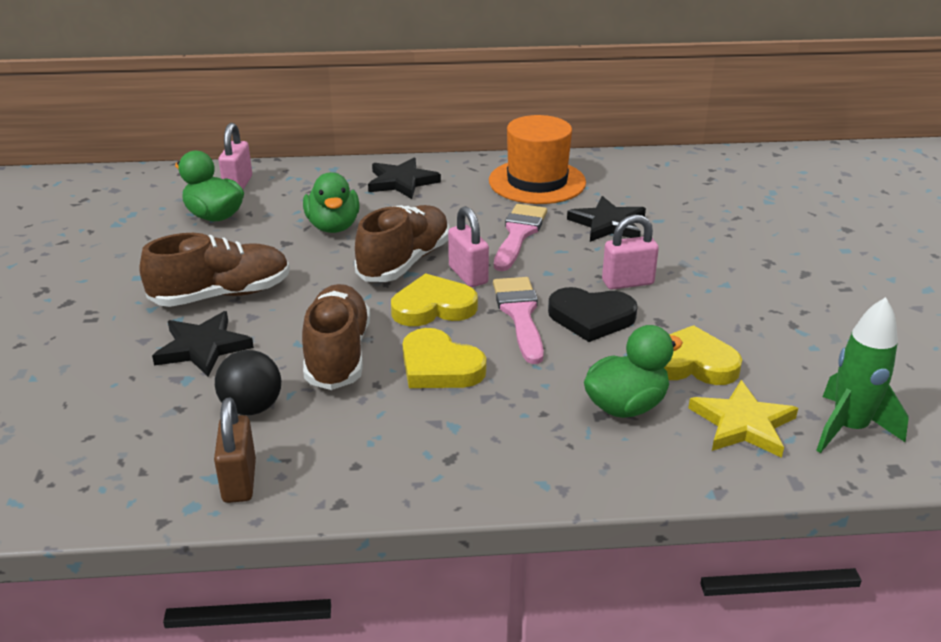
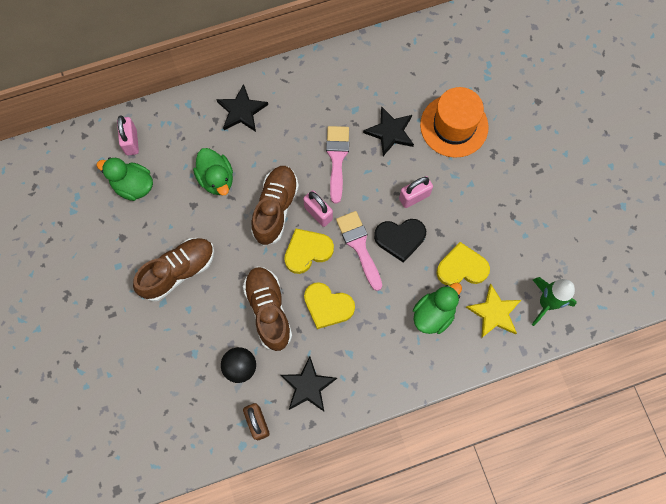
camera: 15 degrees left, 40 degrees up
black star [152,311,254,377] -> black star moved to [280,356,337,411]
orange hat [489,115,586,204] -> orange hat moved to [420,87,489,158]

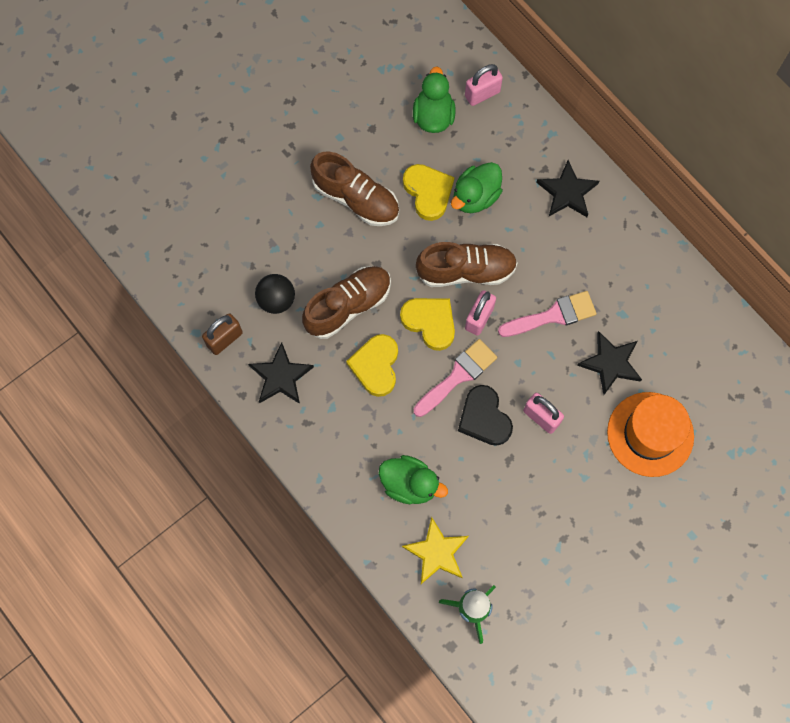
camera: 70 degrees right, 0 degrees up
yellow heart [436,242,490,286] -> yellow heart moved to [403,164,455,221]

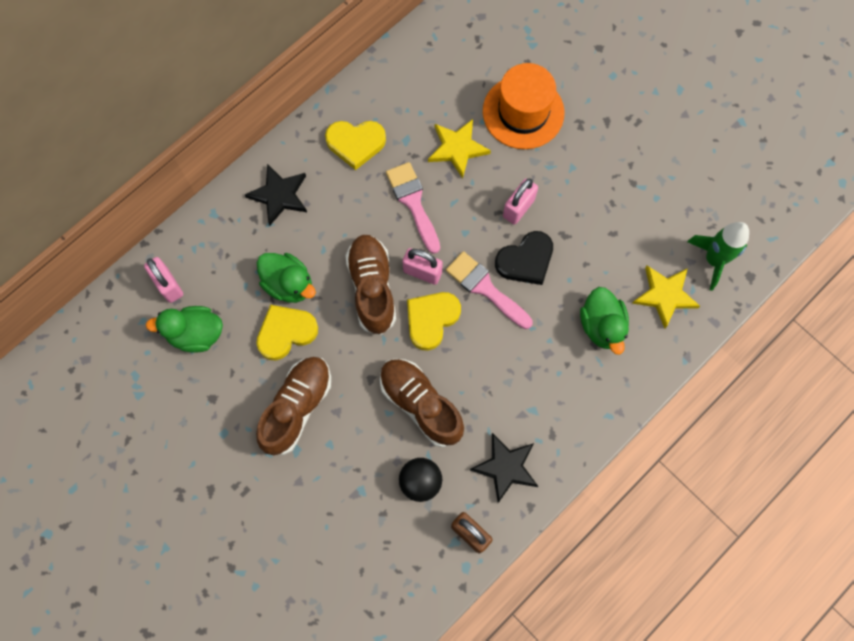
camera: 95 degrees left, 0 degrees up
yellow heart [346,334,398,397] -> yellow heart moved to [325,121,386,170]
green duck [379,455,448,504] -> green duck turned 150 degrees clockwise [580,287,629,355]
black star [577,331,642,395] -> yellow star [428,119,491,179]

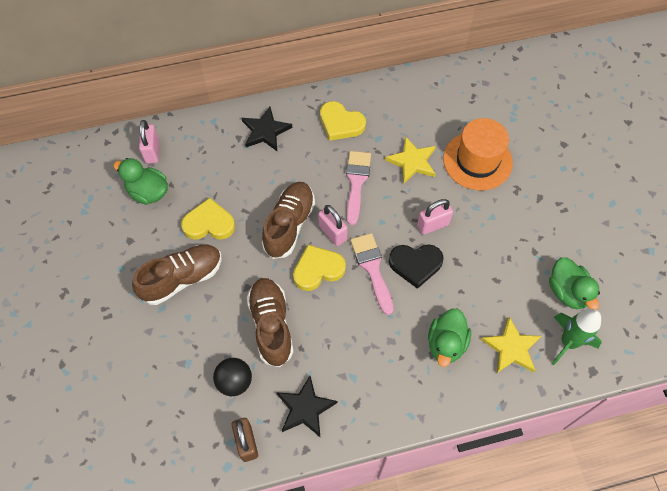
camera: 30 degrees right, 10 degrees down
green duck [257,253,316,303] -> green duck moved to [549,258,600,310]

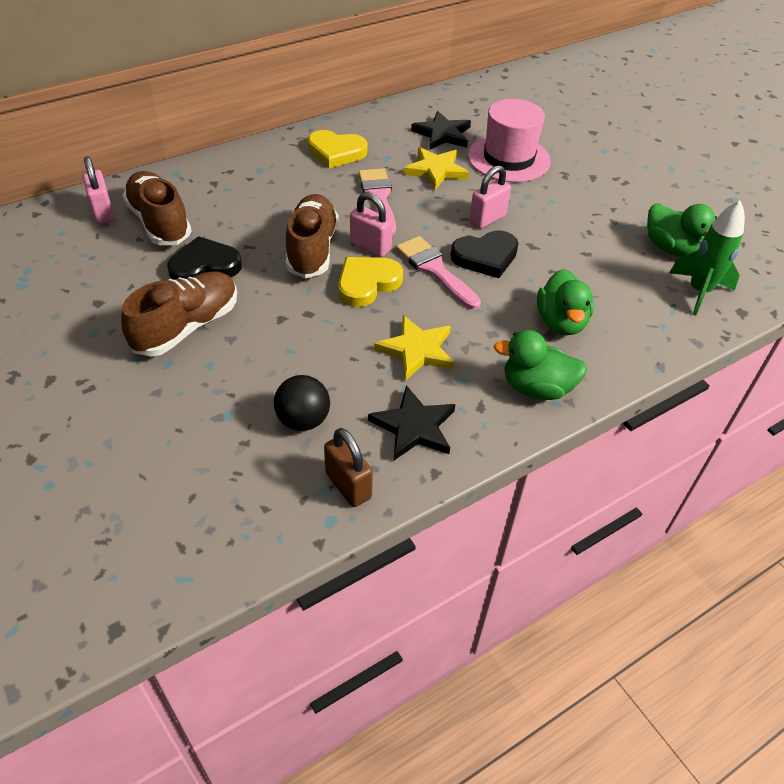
camera: 20 degrees left, 15 degrees down
green duck [113,158,168,205] -> green duck moved to [494,330,587,400]
yellow heart [181,198,235,240] -> black heart [167,236,242,280]
black star [242,107,292,151] -> black star moved to [411,111,471,150]
brown shoe [247,278,293,367] -> brown shoe moved to [123,171,192,245]
orange hat [443,118,513,190] -> pink hat [468,99,551,182]
yellow star [481,317,541,373] -> yellow star moved to [374,315,455,381]

